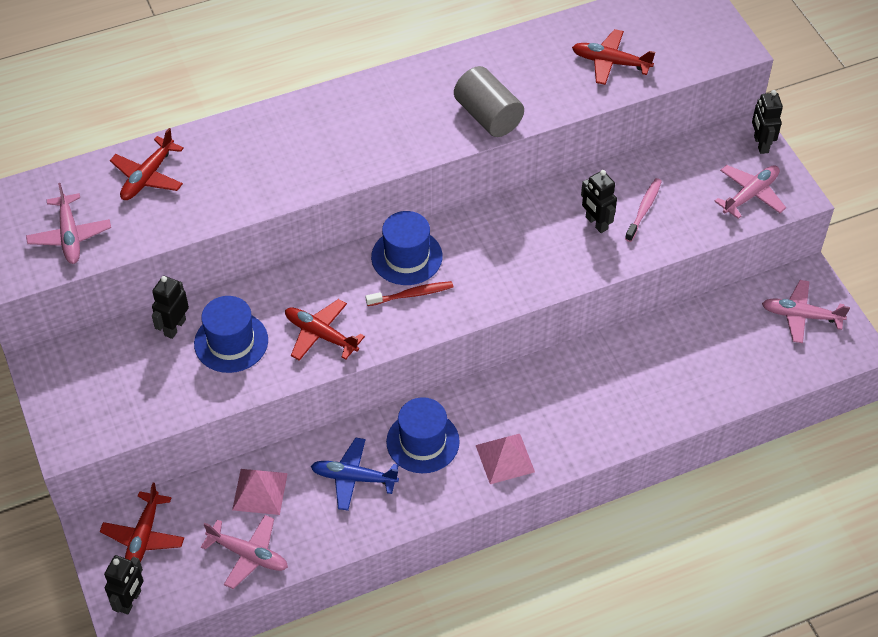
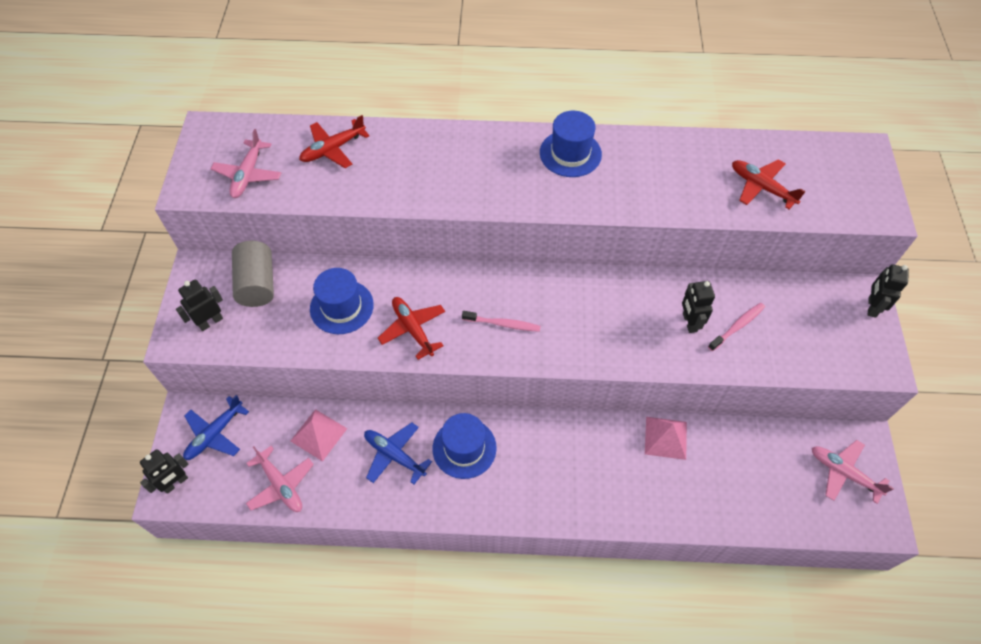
camera: 25 degrees right, 5 degrees up
red plane [100,483,184,562] -> blue plane [183,395,249,460]
black robot [152,276,189,339] -> black robot moved to [176,279,223,331]
red toothbrush [366,281,453,306] -> pink toothbrush [462,311,541,332]
blue hat [371,211,442,285] -> blue hat moved to [540,111,602,177]
grey cylinder [454,66,524,137] -> grey cylinder moved to [232,241,274,307]
pink pyramid [476,434,535,484] -> pink pyramid moved to [645,417,687,460]
pink plane [714,165,786,219] -> none

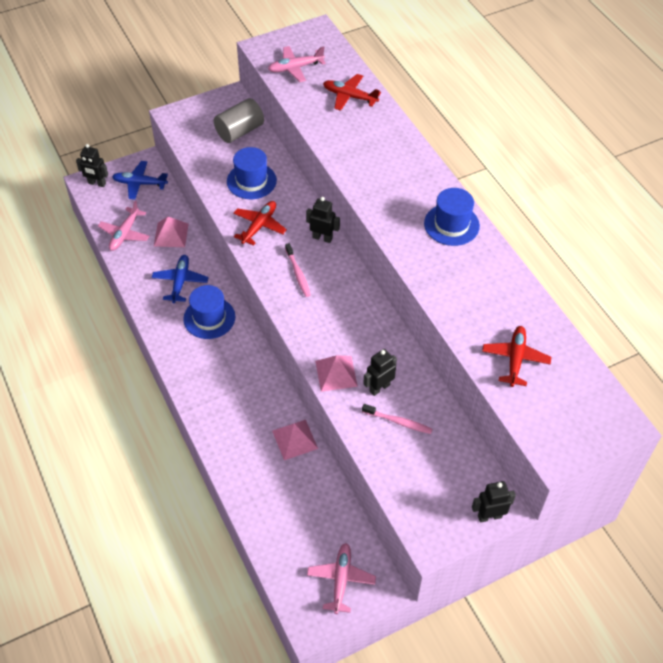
camera: 60 degrees right, 5 degrees down
black robot [176,279,223,331] -> black robot moved to [306,197,340,243]
none -> pink pyramid [315,355,358,392]

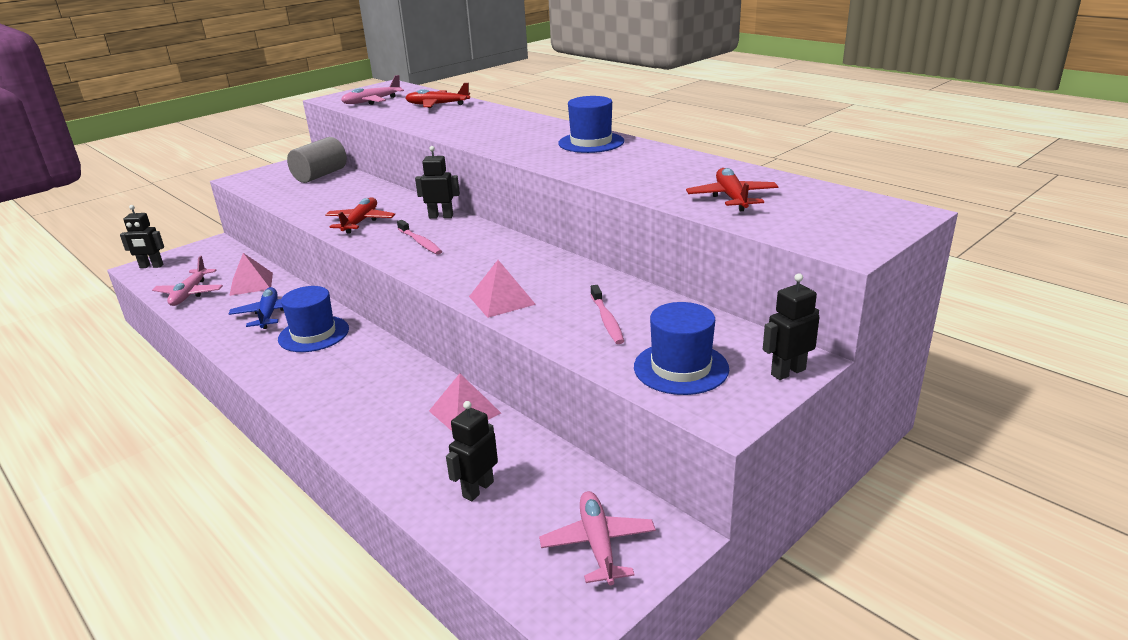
camera: 15 degrees left, 25 degrees down
blue plane [112,161,168,200] -> none
blue hat [227,147,277,199] -> blue hat moved to [634,302,729,395]
pink toothbrush [362,404,433,434] -> pink toothbrush turned 75 degrees clockwise [590,285,624,344]
black robot [363,349,397,396] -> black robot moved to [446,401,498,501]

